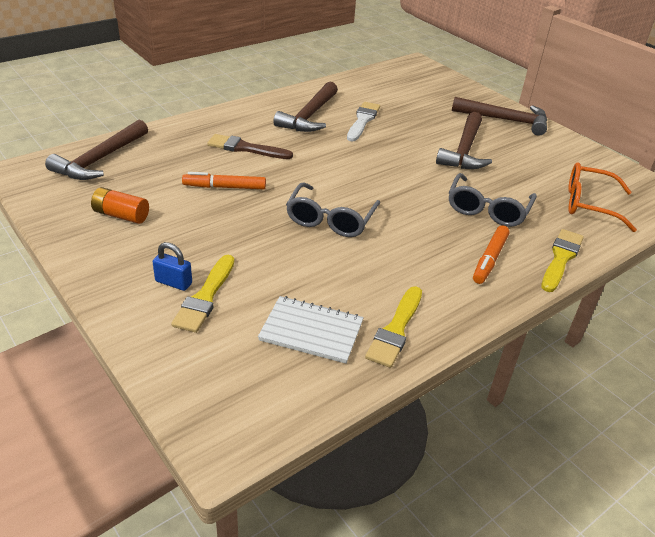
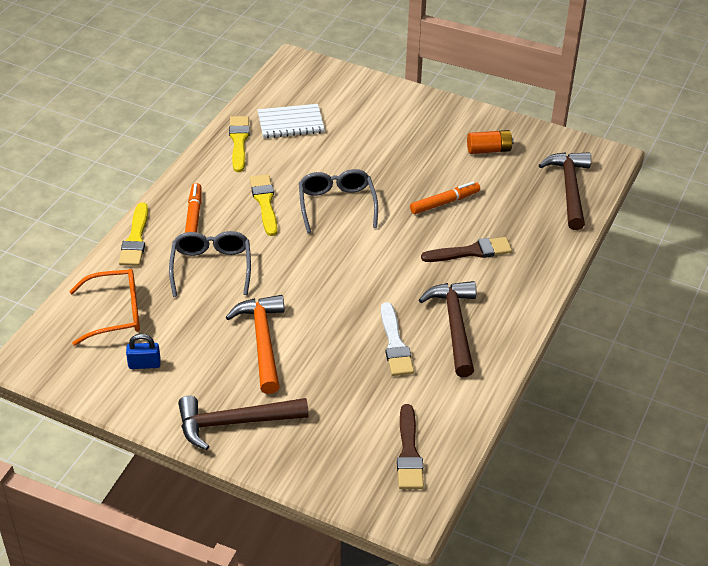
camera: 155 degrees right, 5 degrees up
blue padlock [153,242,192,291] -> blue padlock moved to [126,334,161,369]
yellow brush [171,255,234,333] -> yellow brush moved to [250,174,278,236]
brown hammer [436,112,492,169] -> orange hammer [226,295,284,394]
none -> brown brush [397,404,424,489]

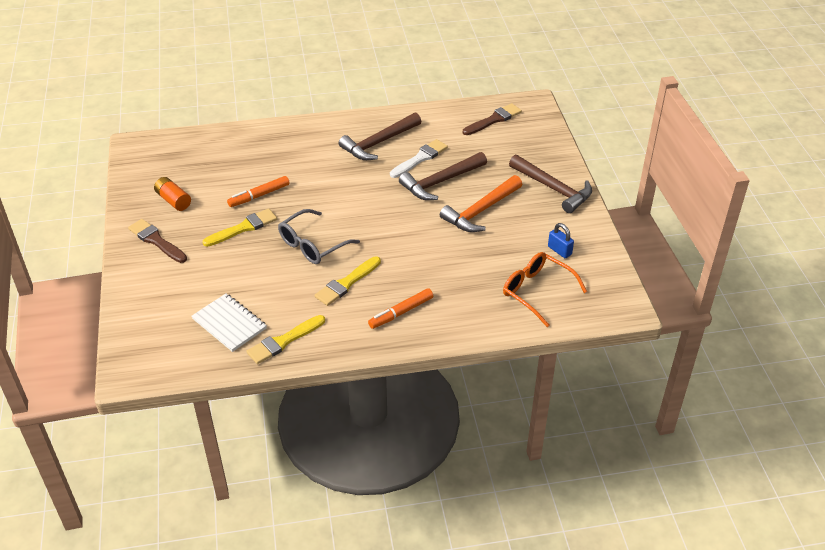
camera: 125 degrees left, 0 degrees up
yellow brush [119,202,148,266] -> yellow brush moved to [202,208,277,247]
grey glasses [169,231,251,297] -> none
orange marker [410,181,480,214] -> orange marker turned 60 degrees counterclockwise [227,176,290,207]
brown brush [421,237,512,262] -> brown brush moved to [128,219,187,263]
brown hammer [539,152,591,230] -> brown hammer moved to [399,152,487,200]

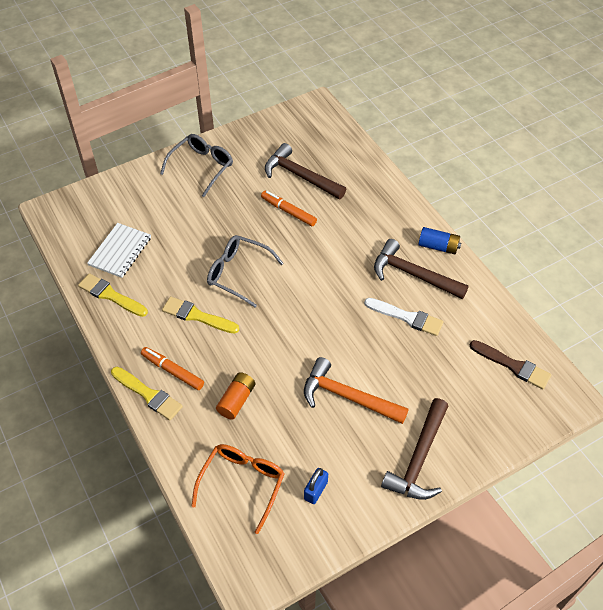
camera: 70 degrees right, 10 degrees up
brown brush [128,219,187,263] -> grey glasses [160,134,233,197]
orange battery [154,177,191,211] -> orange battery moved to [216,372,255,420]
yellow brush [202,208,277,247] -> yellow brush moved to [111,367,183,421]
brown hammer [399,152,487,200] -> brown hammer moved to [265,143,346,199]
none -> blue battery [418,227,461,254]

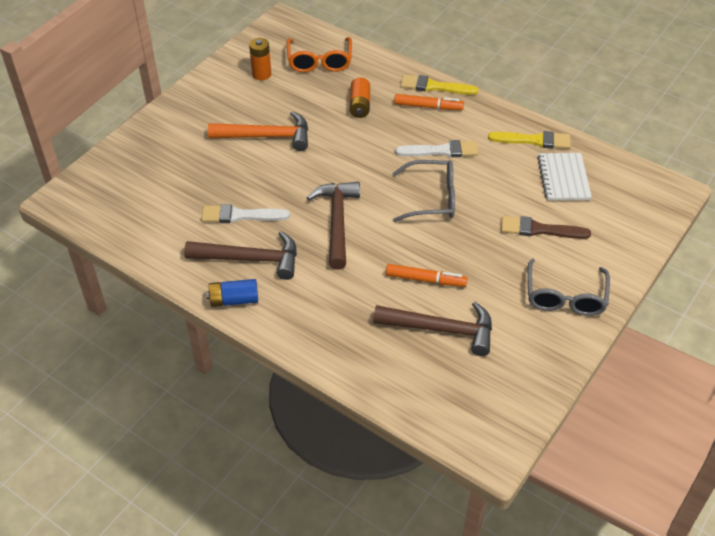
camera: 155 degrees right, 5 degrees down
yellow brush [162,296,239,334] -> white brush [395,140,479,157]
blue padlock [304,468,328,504] -> orange battery [249,38,271,80]
brown hammer [381,398,448,500] -> brown hammer moved to [307,182,360,270]
brown brush [470,340,551,389] -> brown brush moved to [501,216,591,239]

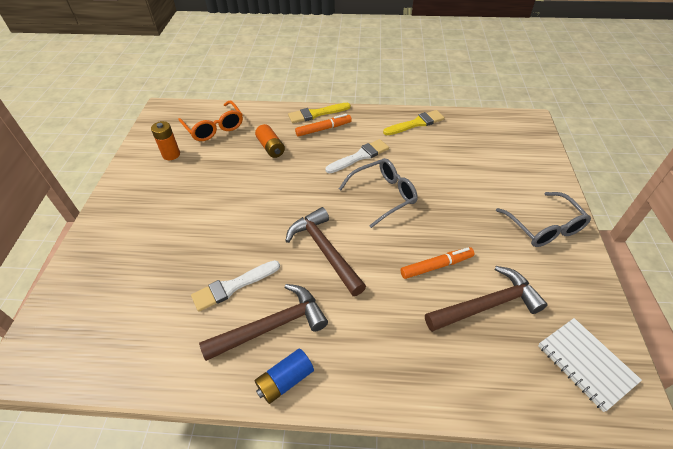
camera: 30 degrees left, 0 degrees up
orange hammer [208,111,308,151] -> none
brown brush [501,216,591,239] -> none
white notebook [537,153,592,201] -> white notebook moved to [538,318,642,412]

